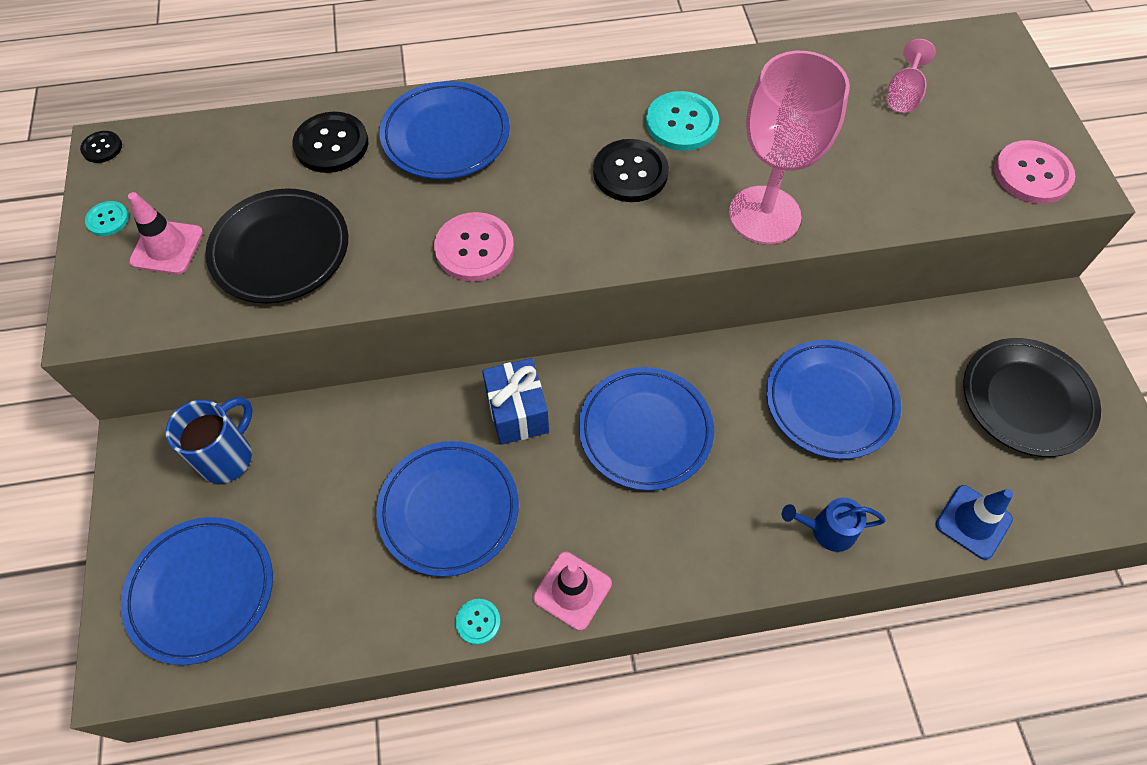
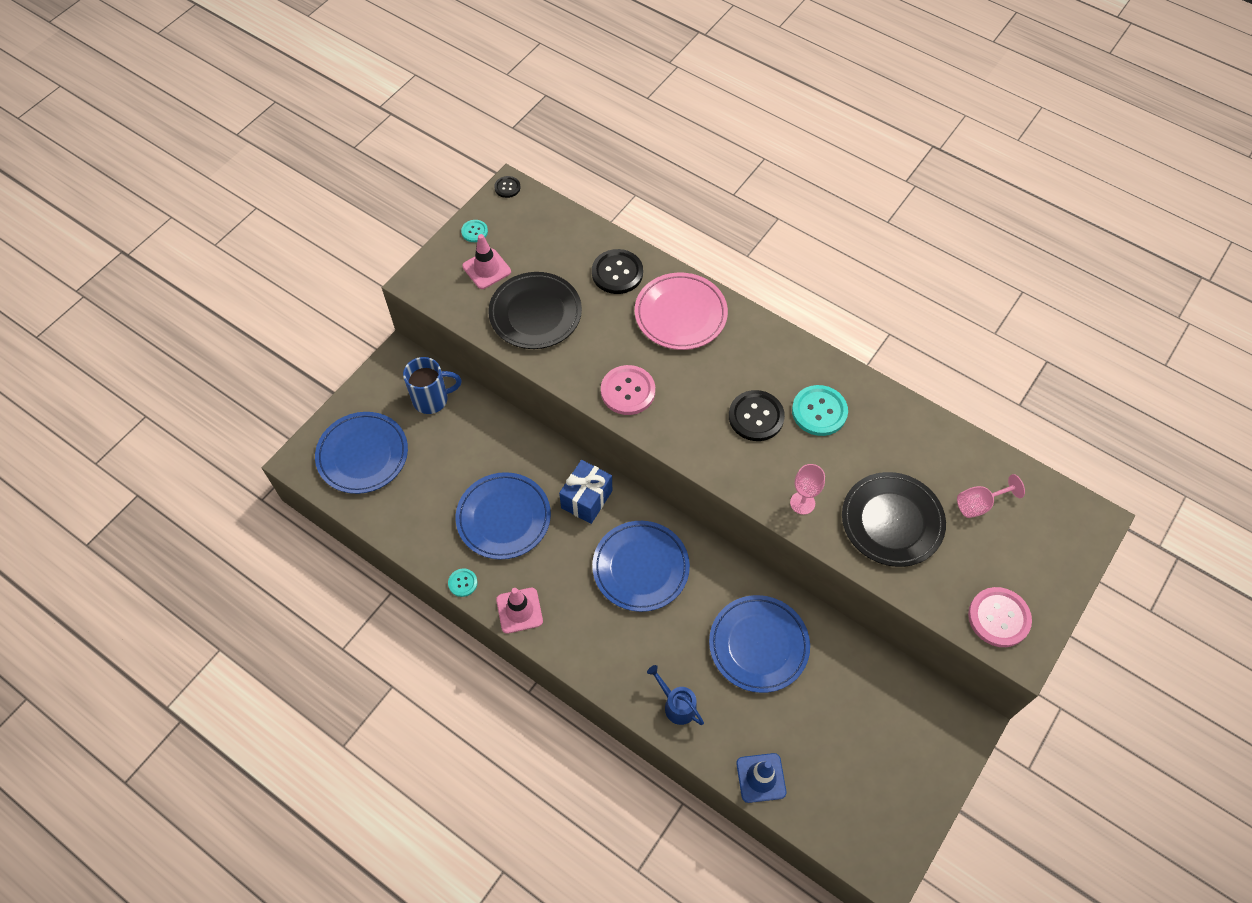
camera: 45 degrees right, 0 degrees up
blue plate [379,81,510,179] -> pink plate [635,272,728,350]
pink goblet [729,51,850,244] -> pink goblet [790,464,825,515], size x0.47
black plate [963,338,1101,457] -> black plate moved to [842,472,946,567]

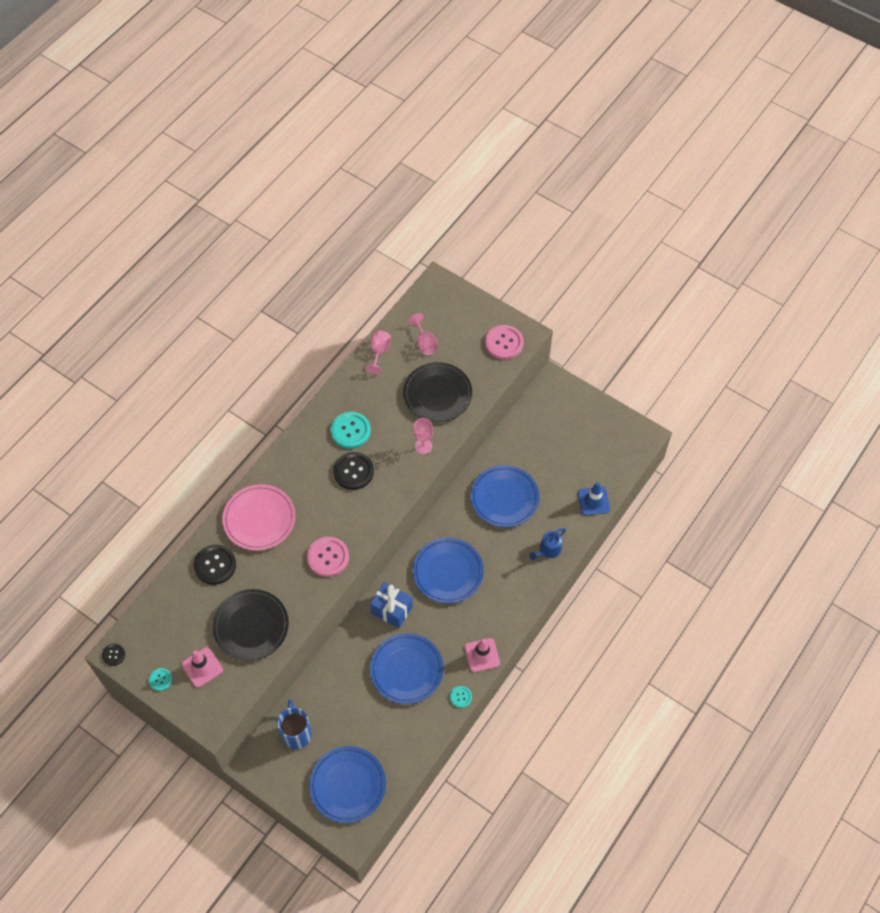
camera: 90 degrees left, 0 degrees up
none -> pink goblet [365,330,391,374]

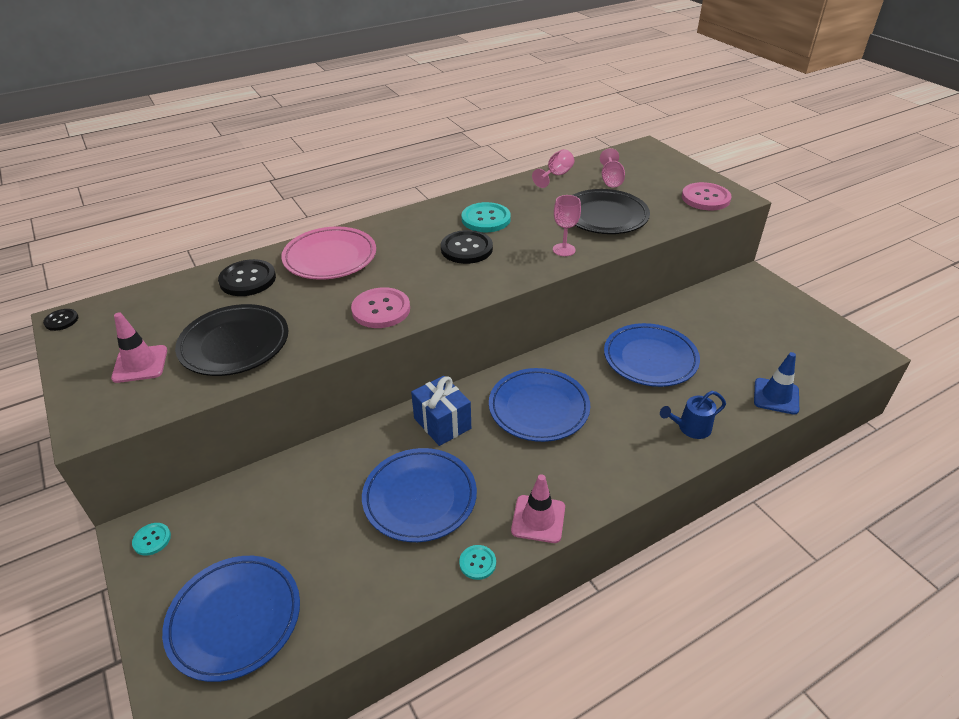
camera: 25 degrees right, 20 degrees down
turquoise button [149,668,172,691] -> turquoise button moved to [132,523,171,555]
blue mug [277,699,312,749] -> none

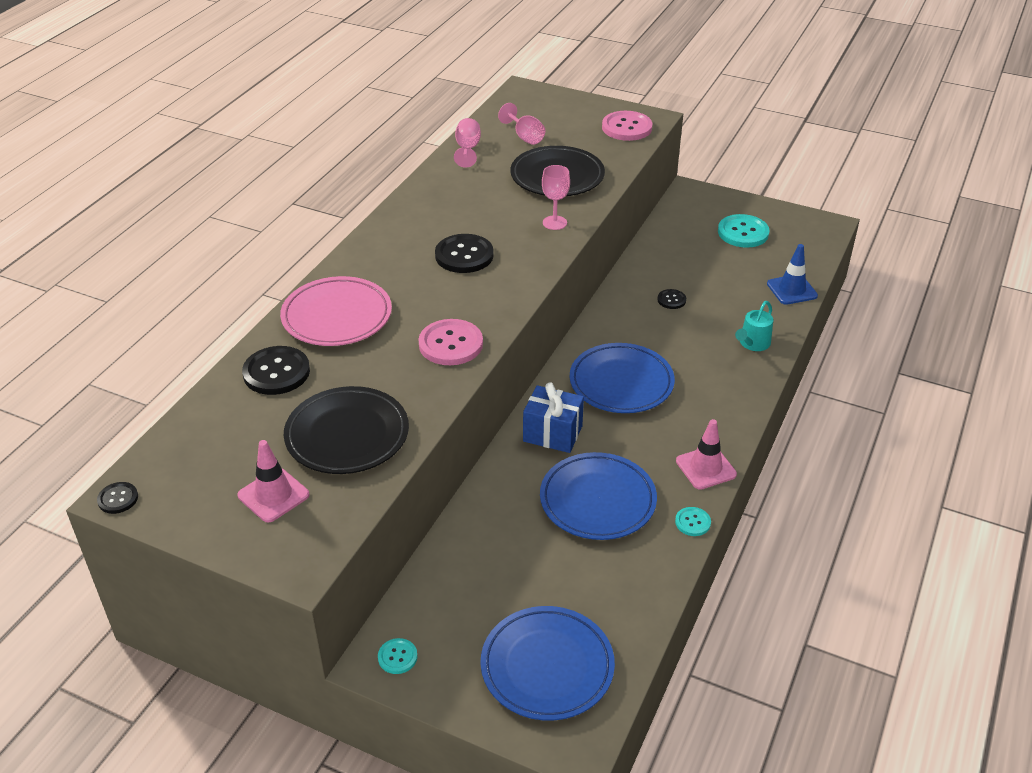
camera: 35 degrees left, 0 degrees up
turquoise button [462,202,511,232] -> turquoise button moved to [718,214,770,248]
blue plate [604,323,700,387] -> black button [657,289,686,309]
blue watering can [660,391,726,439] -> turquoise watering can [735,301,773,351]

